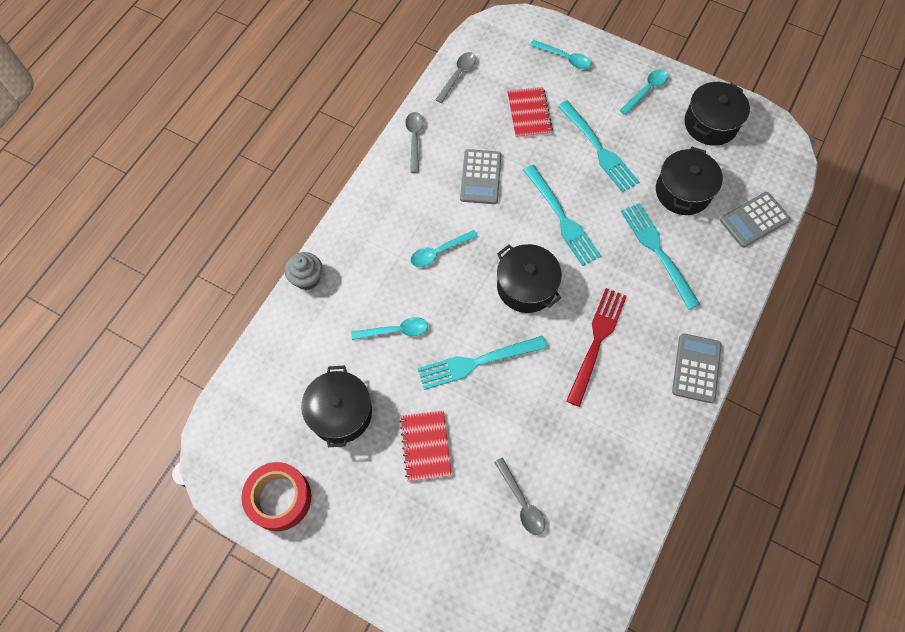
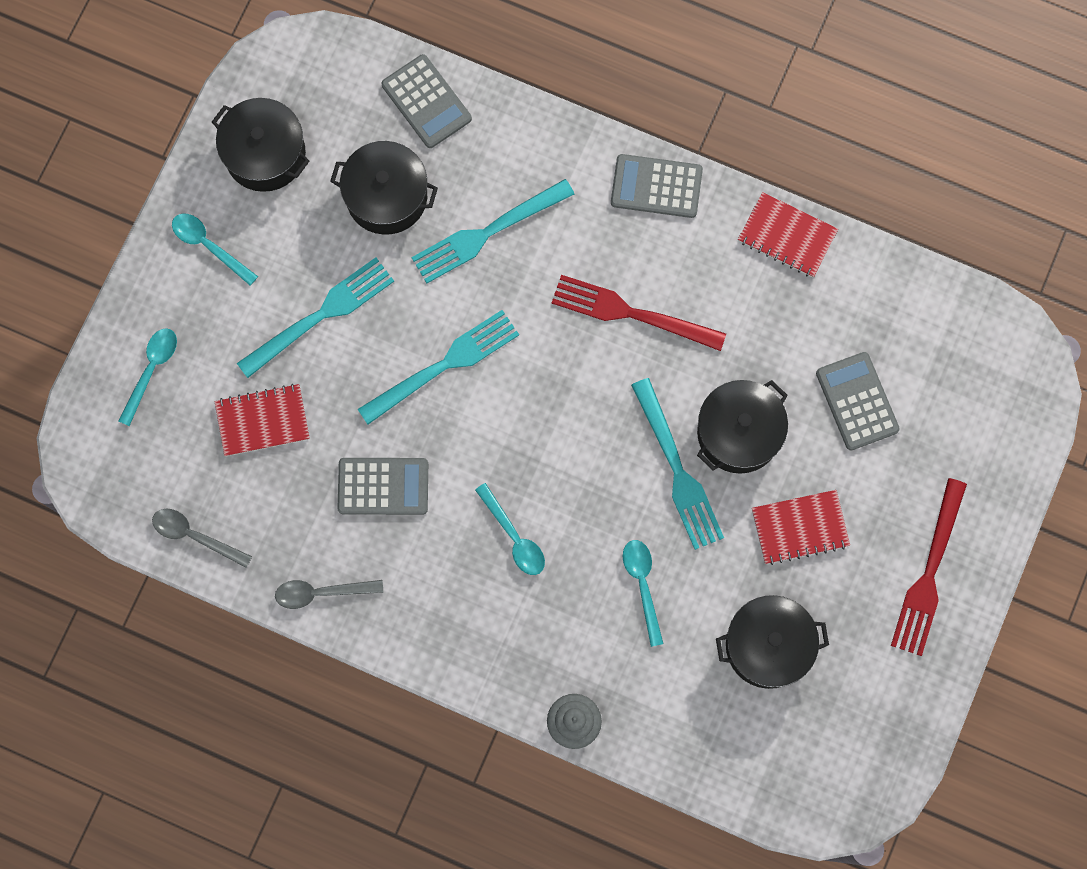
camera: 95 degrees left, 10 degrees up
red tape [241,462,311,531] -> none
grey spoon [494,458,545,535] -> grey calculator [816,352,900,450]
black pot [497,244,562,313] -> black pot moved to [697,380,788,474]
none -> red notebook [738,192,838,277]
none -> red fork [891,478,967,656]

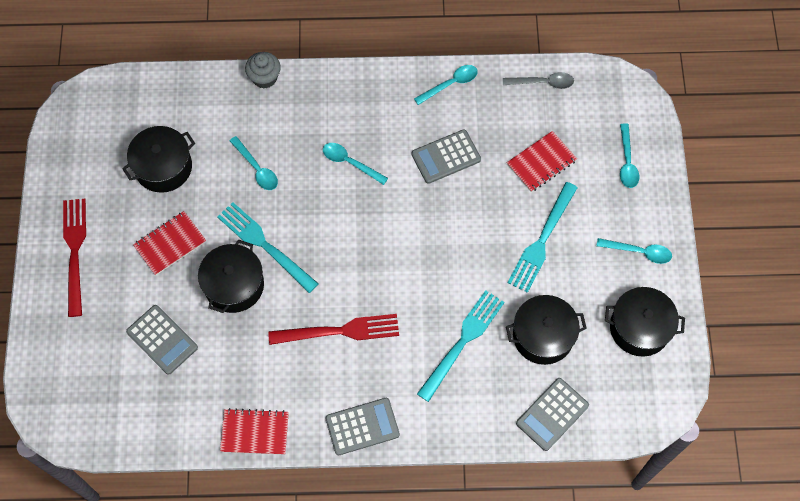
camera: 155 degrees right, 10 degrees down
grey spoon [275,580,383,609] -> turquoise spoon [414,65,478,105]
turquoise fork [358,310,519,424] -> none
grey calculator [382,54,472,148] -> grey calculator turned 75 degrees counterclockwise [516,378,589,451]

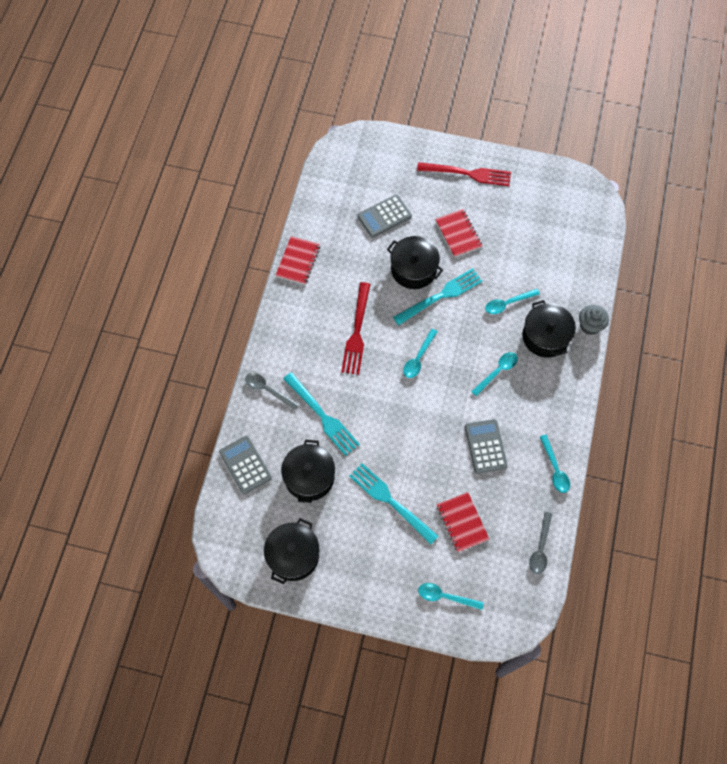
camera: 105 degrees right, 0 degrees up
black pot [122,126,195,193] -> black pot moved to [522,300,576,358]
grey calculator [325,398,400,455] -> none
turquoise spoon [596,238,672,264] -> turquoise spoon moved to [403,329,437,378]
none -> grey spoon [245,373,299,410]

